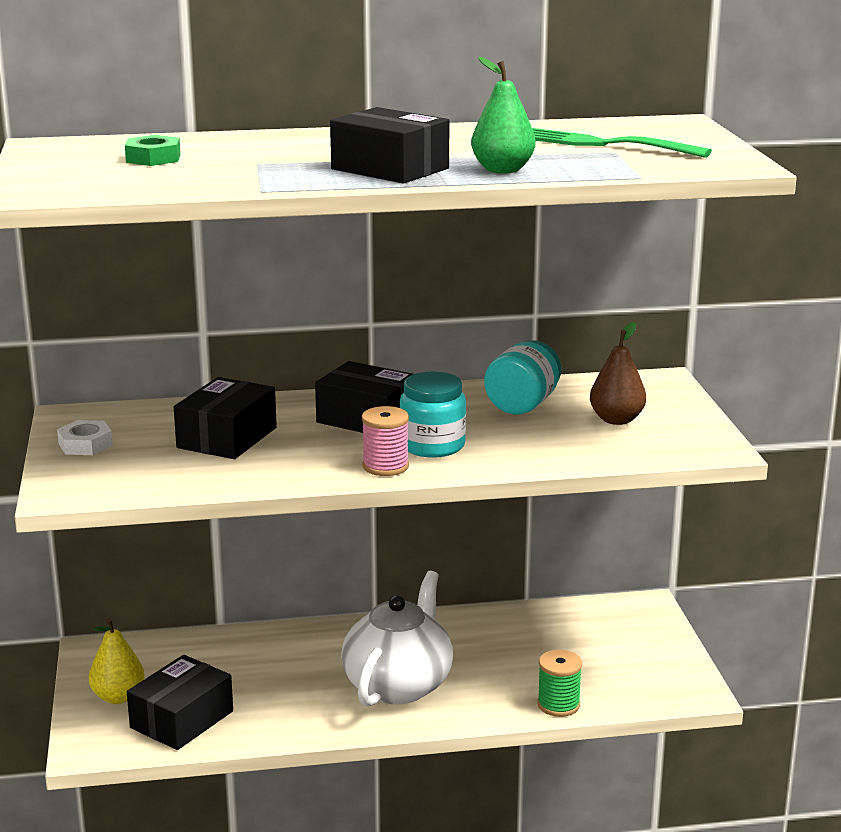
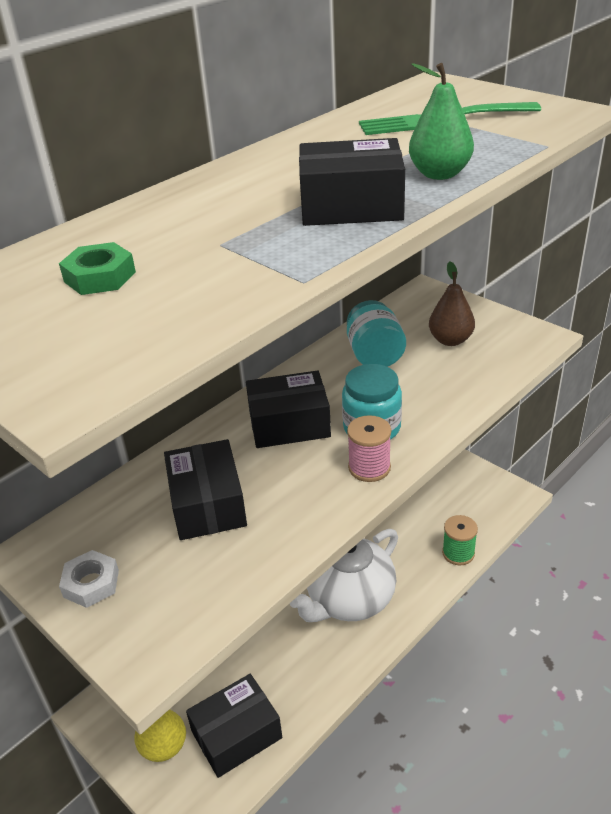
camera: 35 degrees left, 15 degrees up
black box [127,655,233,750] -> black box turned 60 degrees clockwise [186,674,282,778]
white teapot [341,571,453,707] -> white teapot turned 120 degrees counterclockwise [290,529,398,622]

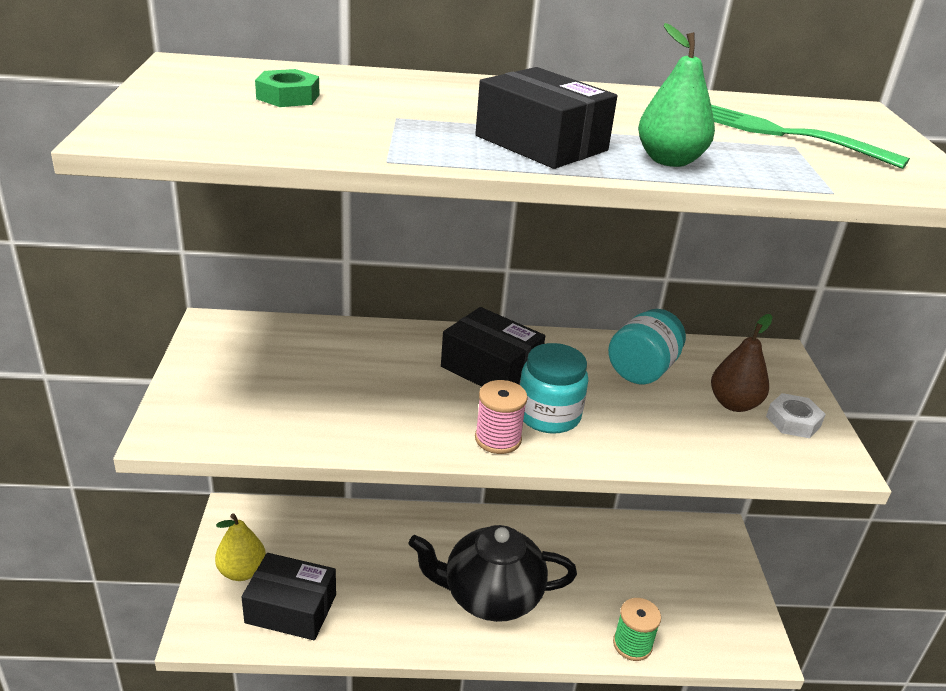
camera: 40 degrees right, 5 degrees down
white nut [59,550,119,608] -> white nut moved to [766,393,826,438]
black box [164,439,247,540] -> none
white teapot [290,529,398,622] -> black teapot [408,525,577,622]

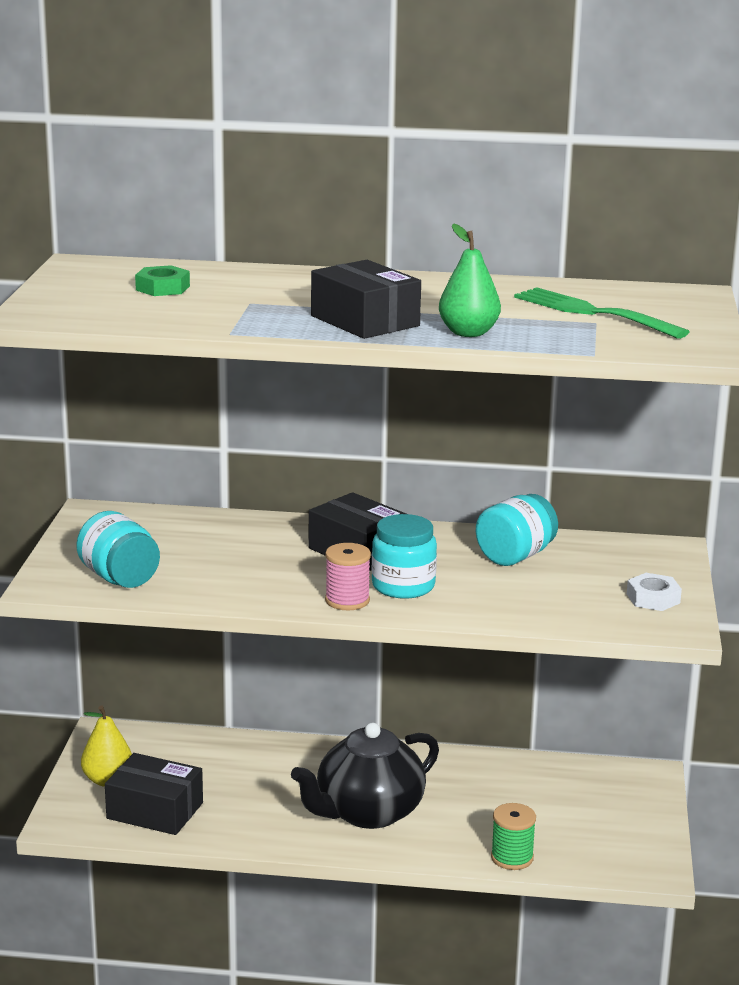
camera: 10 degrees right, 10 degrees down
black teapot [408,525,577,622] -> black teapot turned 45 degrees counterclockwise [291,722,439,829]
brown pear [711,314,772,412] -> none
none -> turquoise jar [76,511,160,588]

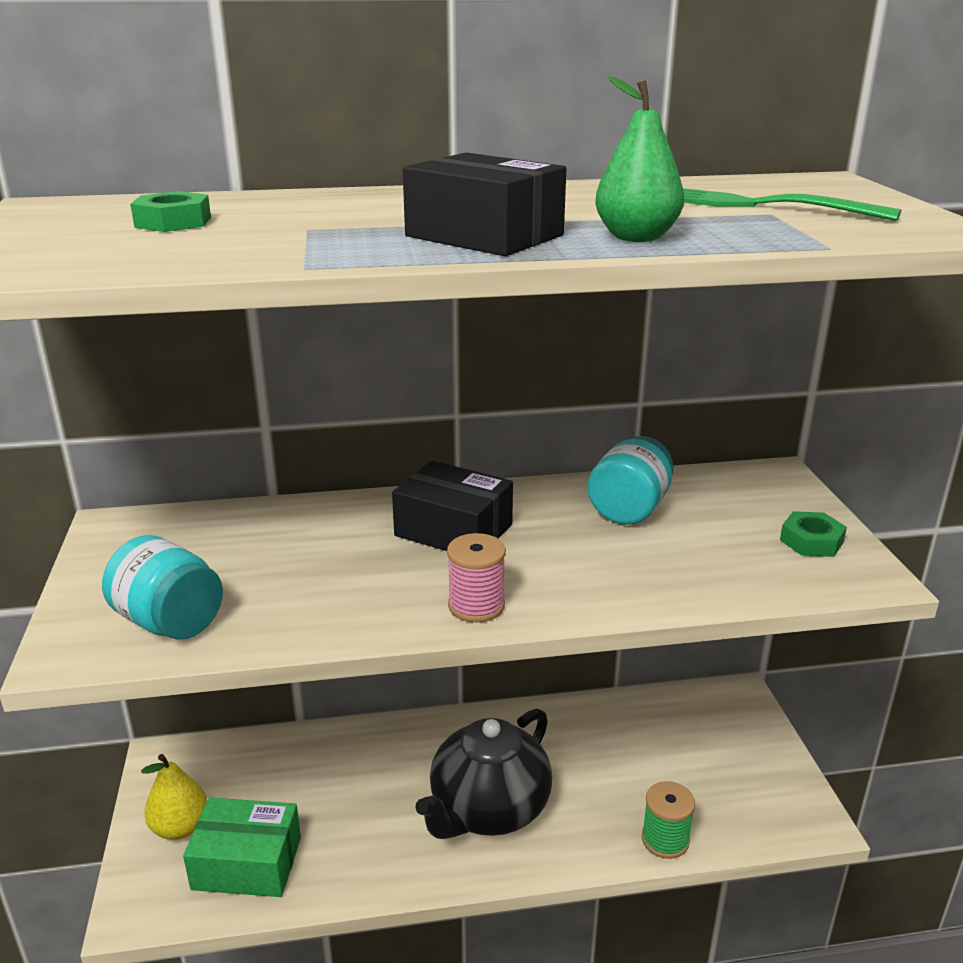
camera: 15 degrees left, 5 degrees up
black box [105,753,203,835] -> green box [183,797,301,897]
turquoise jar [372,514,437,599] -> none
white nut [627,573,682,611] -> green nut [780,511,847,557]

